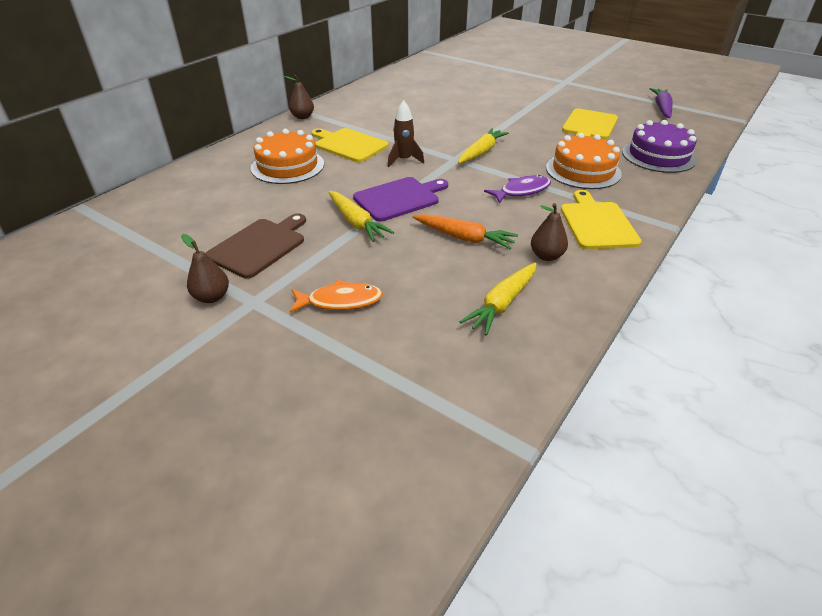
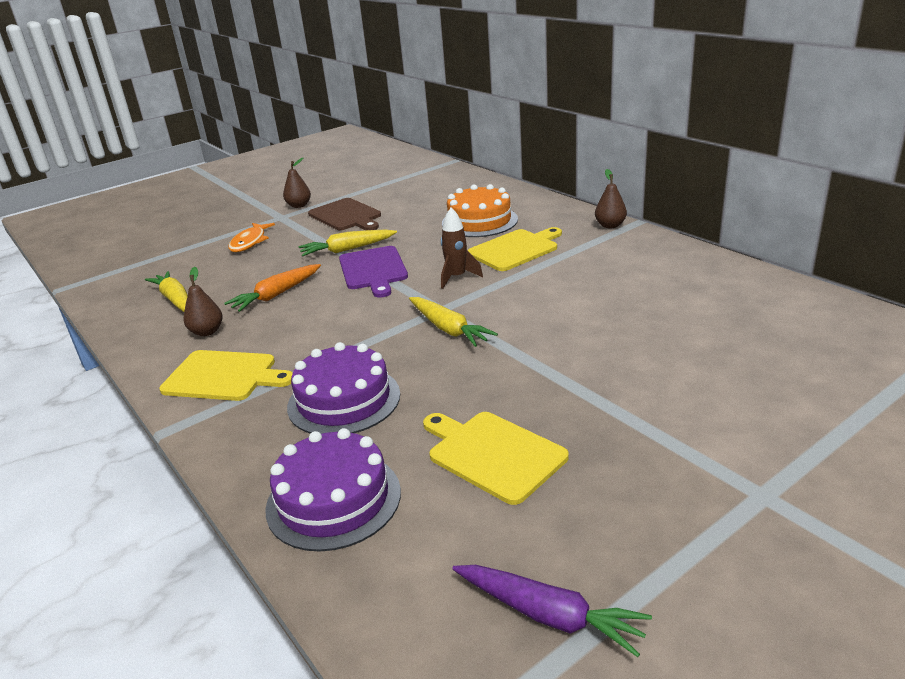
camera: 110 degrees right, 10 degrees down
purple fish [484,175,551,203] -> none
orange cake [546,133,622,189] -> purple cake [287,342,400,434]

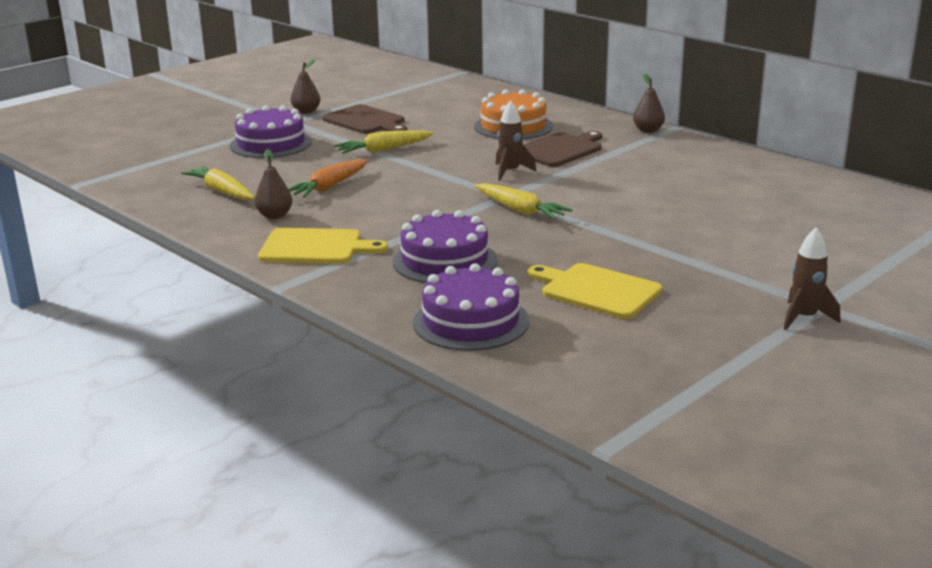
camera: 10 degrees left, 5 degrees down
orange fish [228,223,275,252] -> purple cake [230,105,312,158]
purple cutting board [339,246,408,298] -> none
purple carrot [452,565,652,657] -> none
yellow cutting board [468,227,562,271] -> brown cutting board [524,131,602,167]
none -> brown rocket [784,227,840,330]

